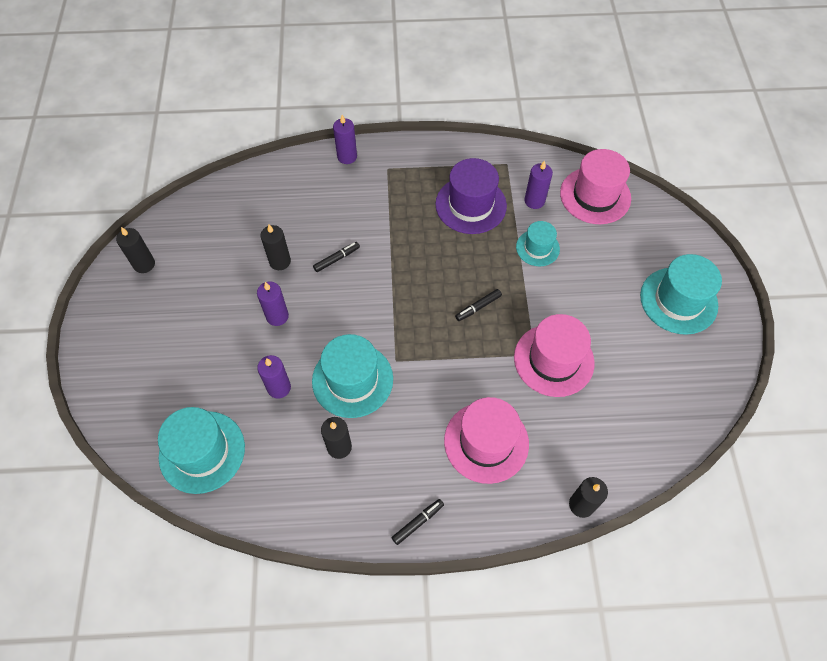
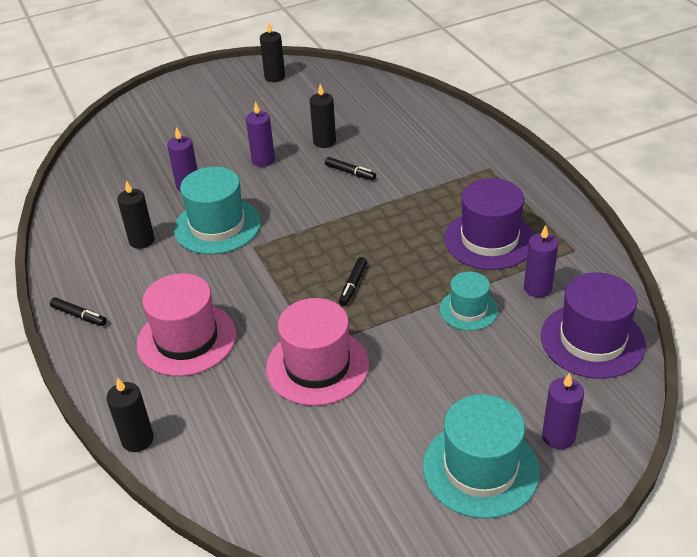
camera: 70 degrees right, 20 degrees down
turquoise hat [158,407,245,494] -> none
purple candle [333,115,357,164] -> purple candle moved to [542,373,584,449]
black marker [455,289,502,321] -> black marker turned 105 degrees counterclockwise [339,257,367,306]
pink hat [560,149,631,224] -> purple hat [541,272,646,379]

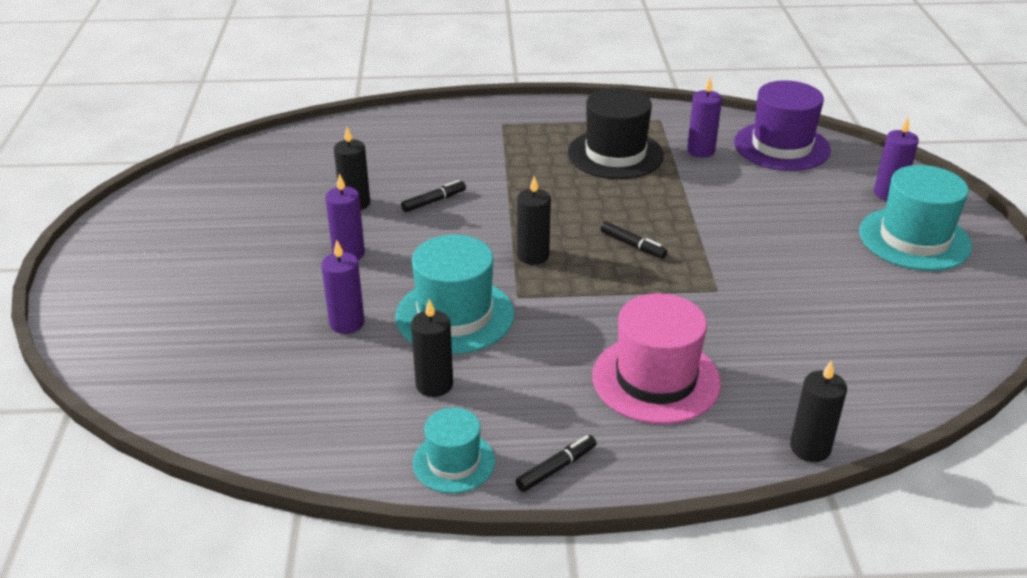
camera: 70 degrees left, 5 degrees down
black candle [260,22,285,82] -> black candle moved to [517,176,551,265]
pink hat [266,298,369,406] -> none
turquoise hat [440,271,498,331] -> turquoise hat moved to [413,407,495,493]
purple hat [444,178,534,270] -> black hat [568,88,664,179]

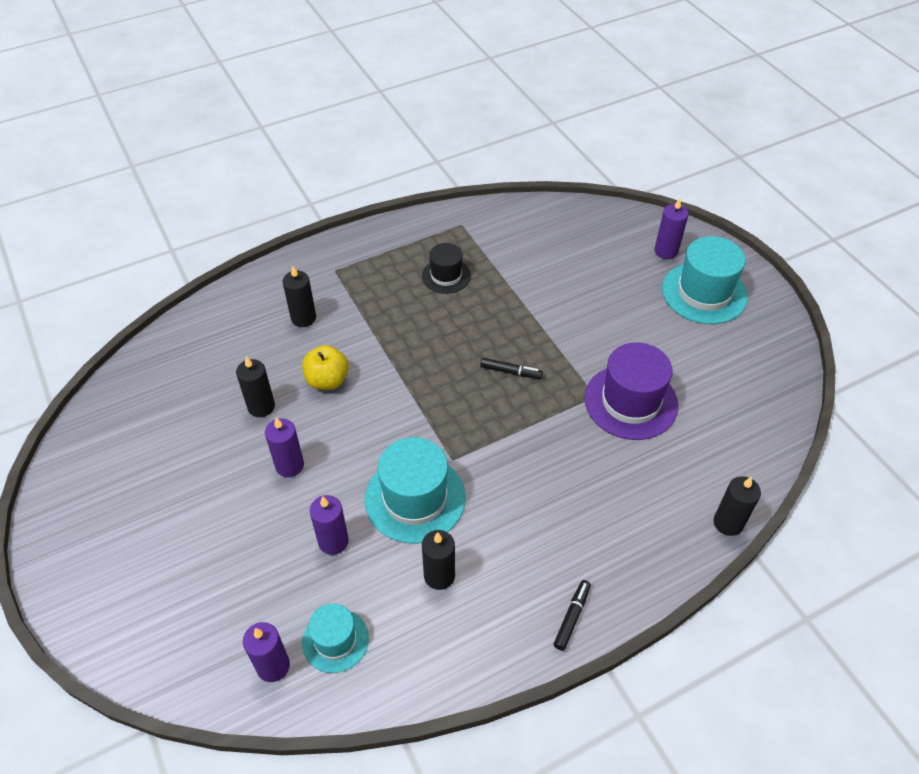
camera: 25 degrees left, 15 degrees up
black marker [401,180,466,212] -> yellow apple [302,345,349,390]
turquoise hat [413,407,495,493] -> turquoise hat moved to [302,603,369,673]
black candle [517,176,551,265] -> black candle moved to [283,266,316,327]
black hat [568,88,664,179] -> black hat [422,243,471,294], size x0.59
pink hat [592,293,721,424] -> none
purple candle [687,78,722,158] -> purple candle moved to [243,622,290,682]
purple hat [734,80,831,171] -> purple hat moved to [584,342,678,440]

